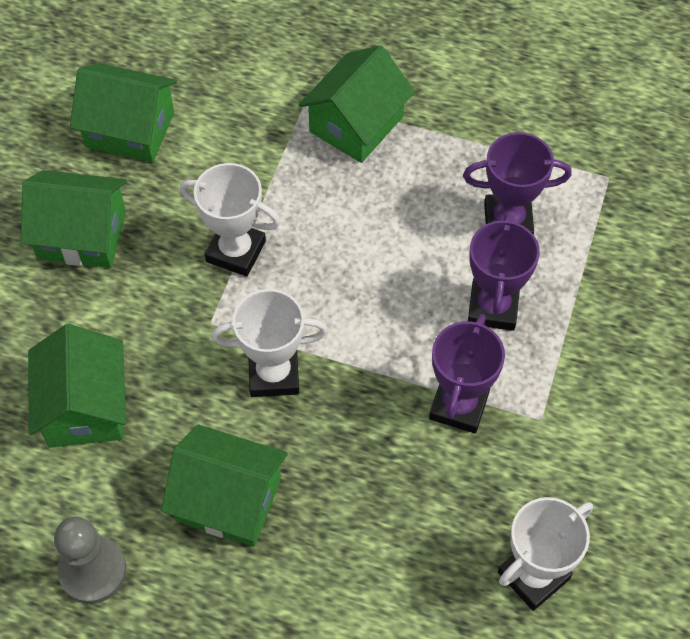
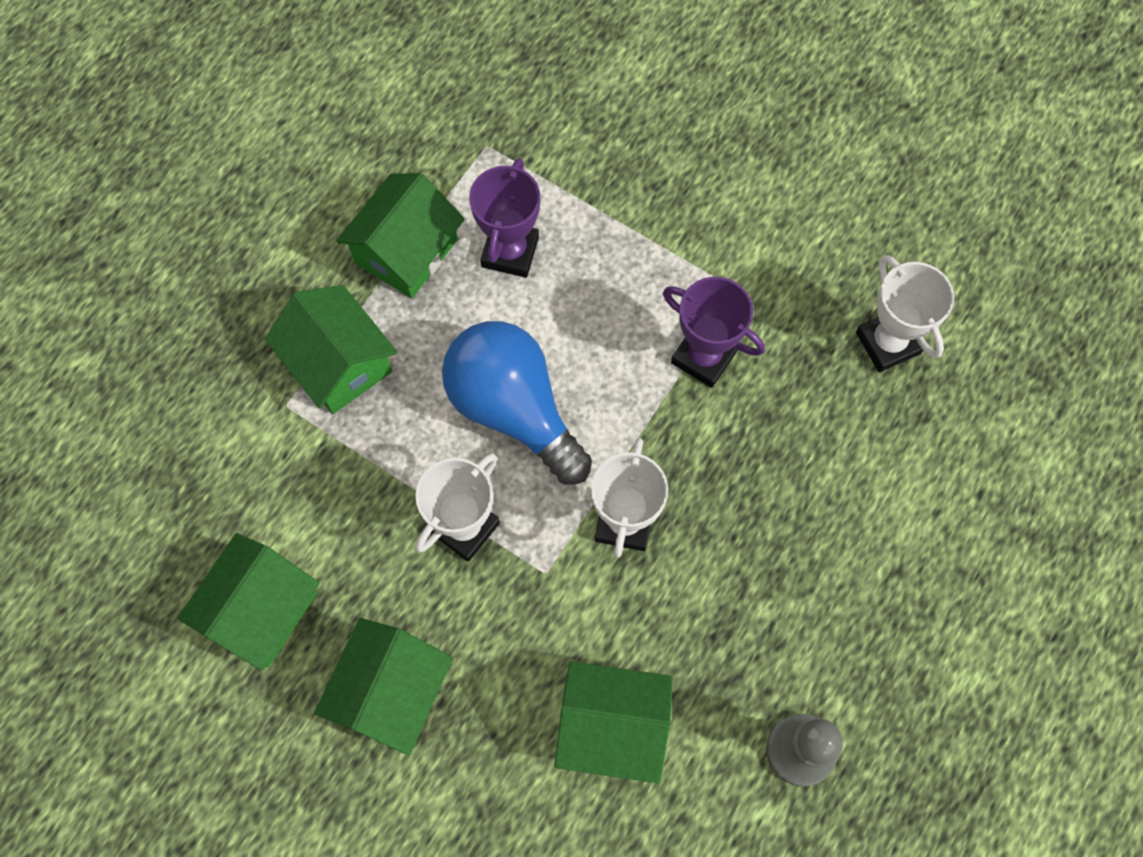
camera: 75 degrees left, 10 degrees up
green house [161,425,288,546] -> green house moved to [336,173,465,298]
purple trophy [468,213,540,331] -> none
none -> blue light bulb [442,321,592,485]

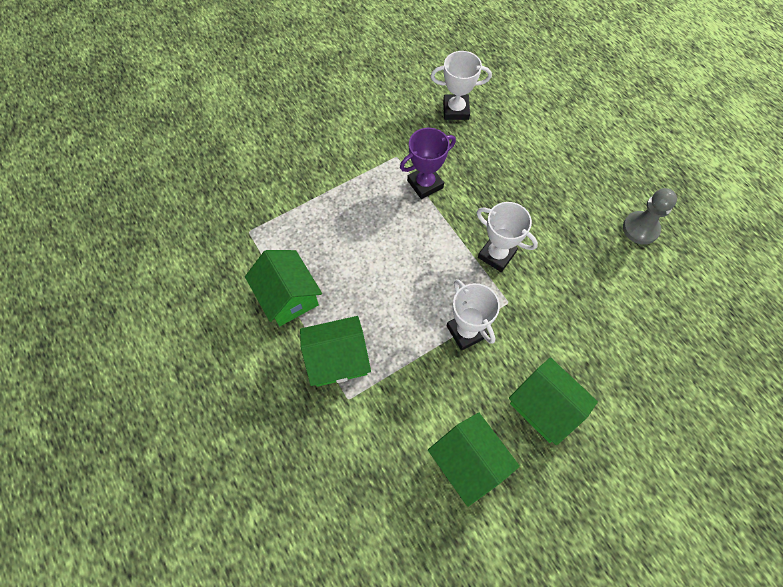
camera: 65 degrees left, 5 degrees down
blue light bulb [442,321,592,485] -> none
purple trophy [469,158,540,277] -> none
green house [554,661,672,783] -> none

